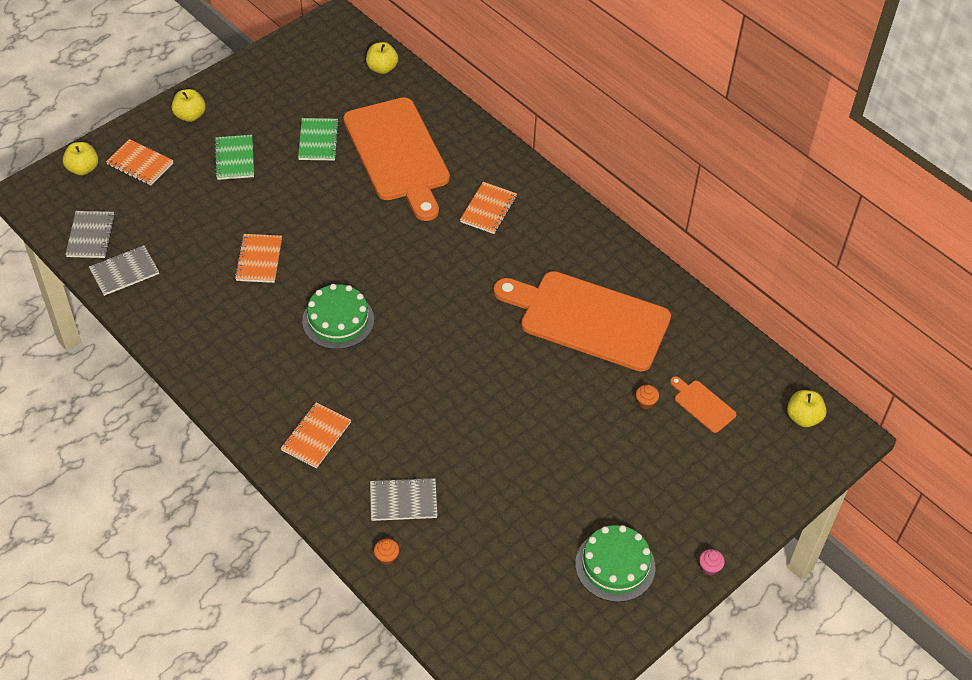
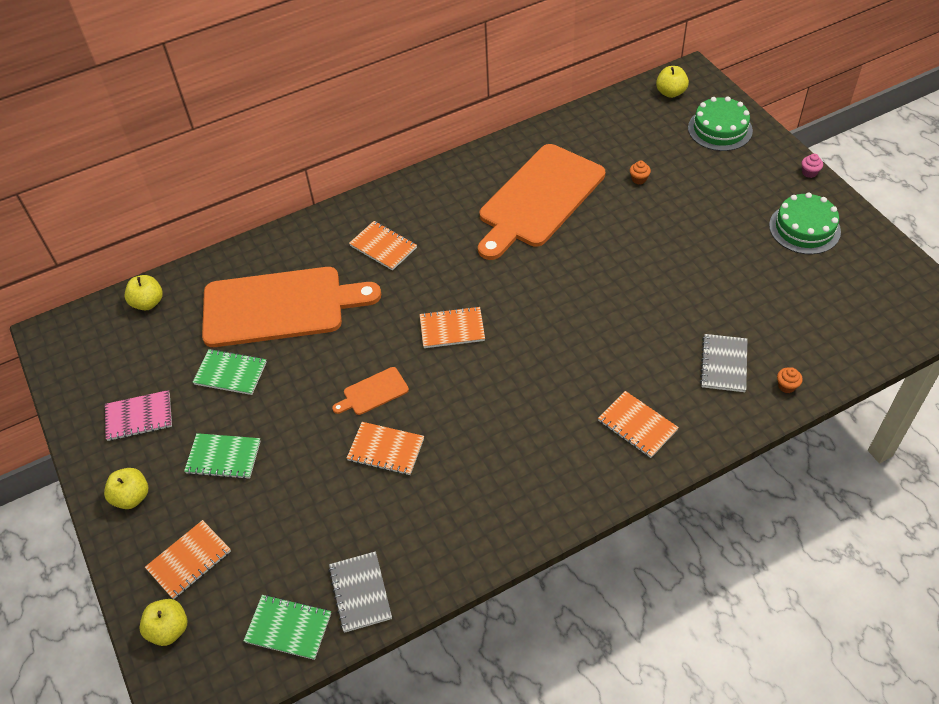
camera: 70 degrees left, 0 degrees up
grey notebook [65,211,115,258] -> green notebook [244,595,331,660]
green cake [302,284,374,349] -> green cake moved to [688,96,753,151]
orange cutting board [670,376,736,433] -> orange cutting board moved to [332,367,409,415]
none -> pink notebook [105,390,172,441]
none -> orange notebook [420,306,485,348]

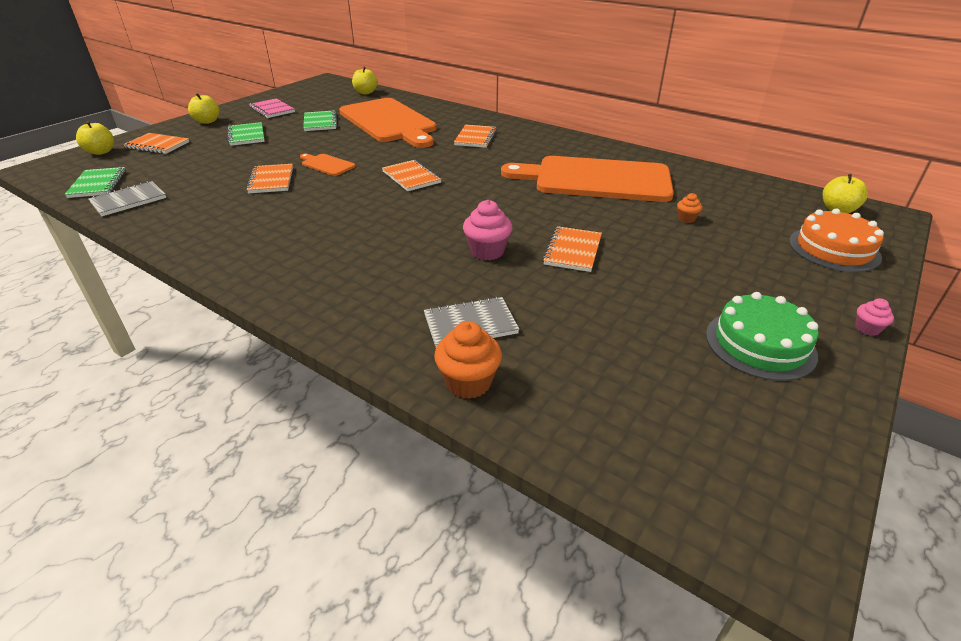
camera: 60 degrees right, 15 degrees down
orange notebook [598,391,679,458] -> orange notebook moved to [543,226,602,272]
green cake [688,96,753,151] -> orange cake [789,209,884,272]
orange cupcake [777,367,803,393] -> orange cupcake [434,321,502,399], size x1.84
none -> pink cupcake [463,200,512,260]

